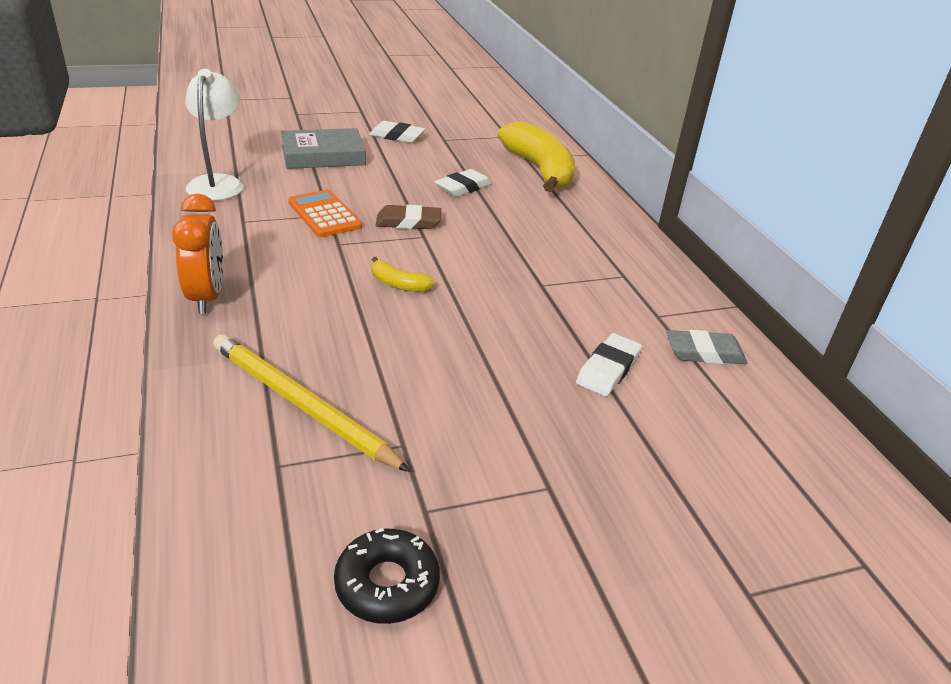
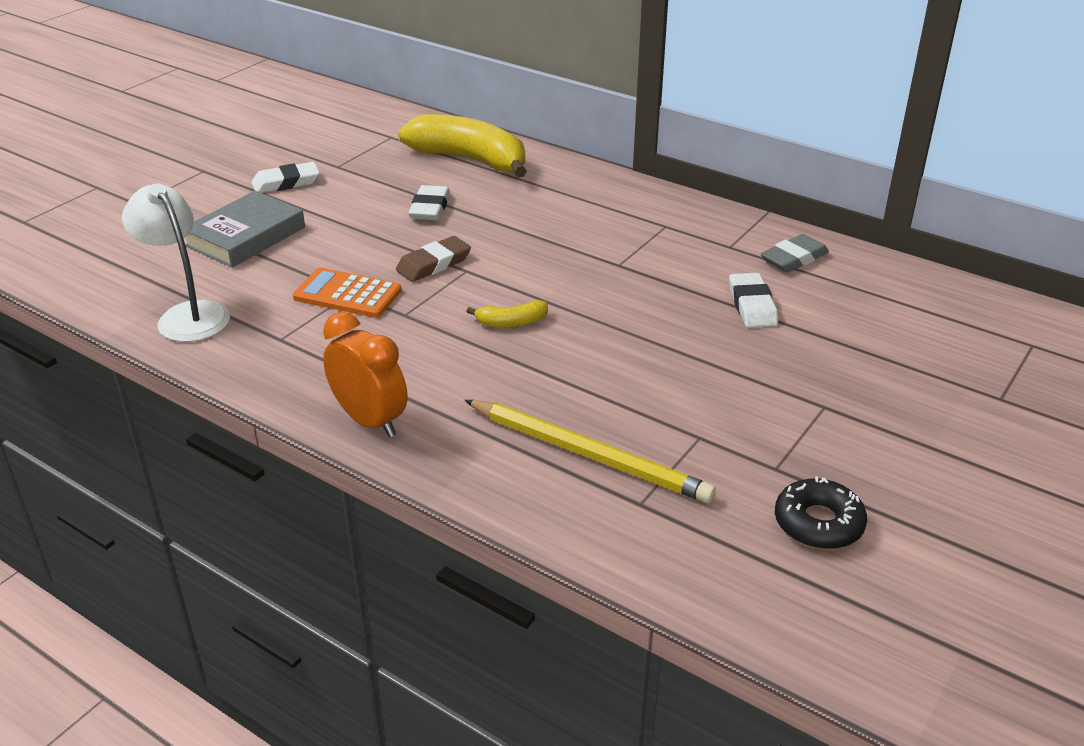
camera: 35 degrees left, 0 degrees up
yellow pencil [213,334,410,472] -> yellow pencil turned 150 degrees counterclockwise [464,400,716,503]

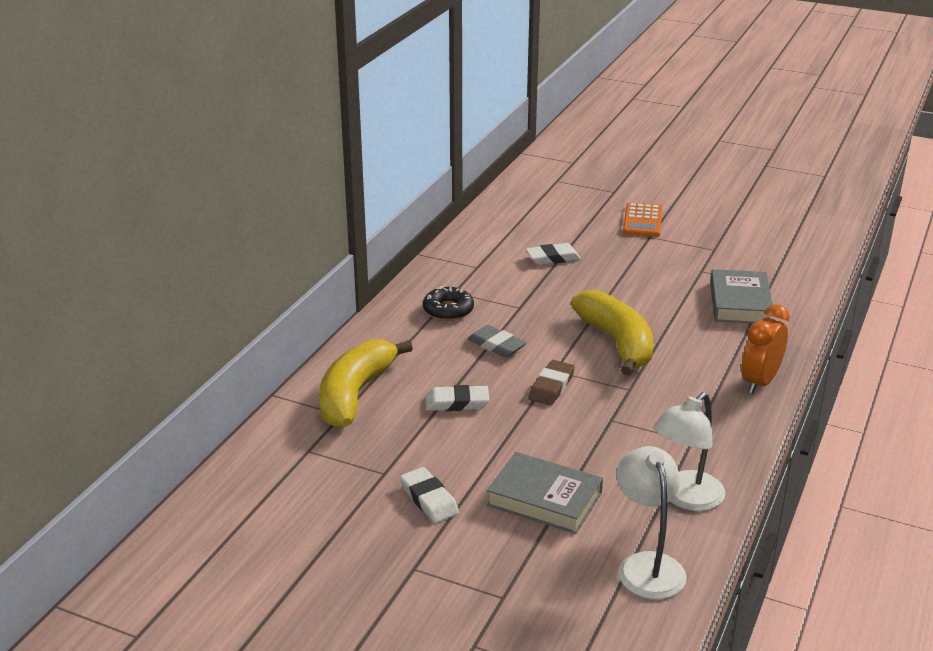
camera: 100 degrees left, 5 degrees down
orange calculator [293,268,401,318] -> orange calculator moved to [623,203,662,237]
brown eraser [396,236,471,282] -> brown eraser turned 75 degrees clockwise [528,360,575,406]
yellow pencil [464,400,716,503] -> grey book [710,269,773,324]
yellow banana [466,300,548,328] -> yellow banana [571,290,653,376], size x2.33
grey eraser [760,234,829,273] -> grey eraser moved to [468,325,526,357]
black donut [775,476,867,549] -> black donut moved to [423,286,474,321]
none -> white lamp [617,446,687,599]

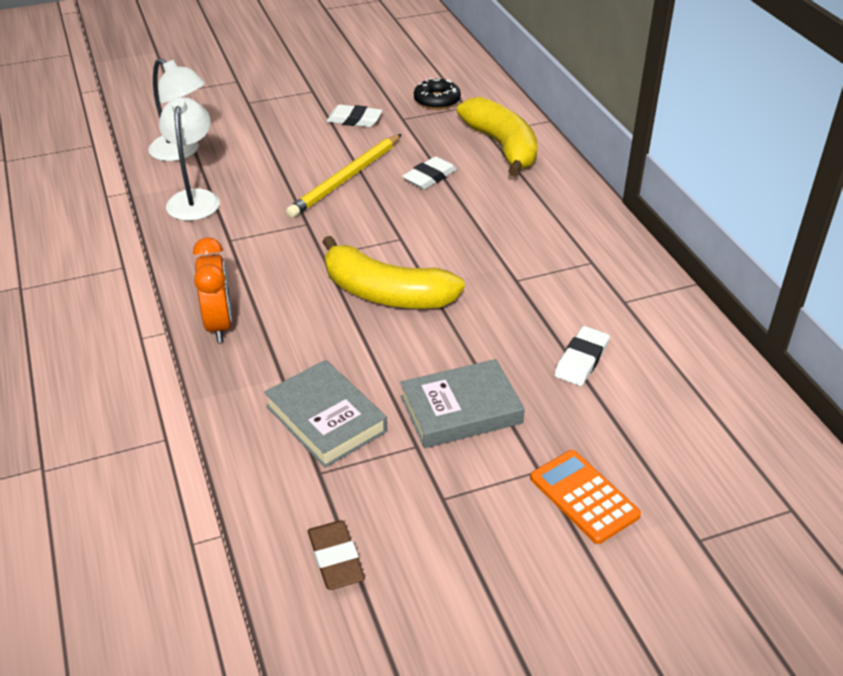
camera: 135 degrees right, 10 degrees up
black donut [423,286,474,321] -> black donut moved to [414,78,461,110]
grey eraser [468,325,526,357] -> none
grey book [487,452,603,534] -> grey book moved to [400,359,525,448]
brown eraser [528,360,575,406] -> brown eraser moved to [308,520,365,590]
none -> yellow pencil [286,134,402,218]

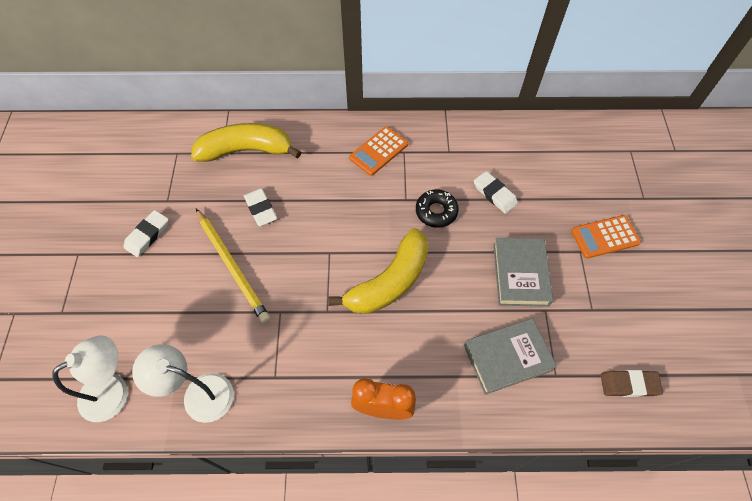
camera: 70 degrees left, 20 degrees up
black donut [414,78,461,110] -> black donut moved to [416,189,459,228]
none -> orange calculator [349,126,408,176]

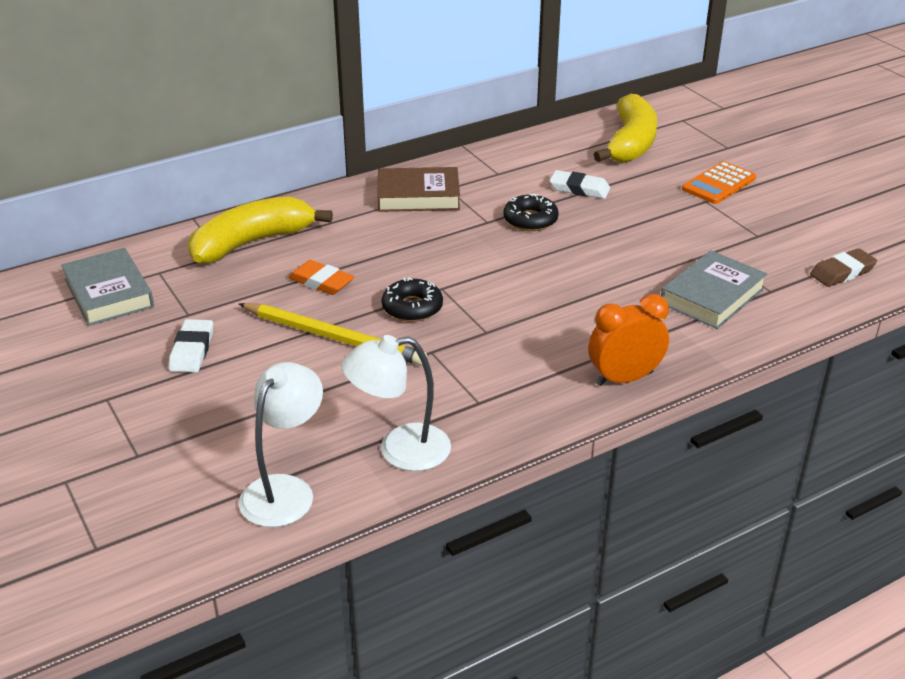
camera: 30 degrees left, 25 degrees down
white eraser [244,188,277,226] -> orange eraser [288,260,355,295]
yellow banana [328,228,428,314] -> yellow banana moved to [593,94,657,163]
orange calculator [349,126,408,176] -> brown book [377,167,460,212]
grey book [493,238,553,307] -> grey book moved to [61,248,154,326]
none -> black donut [382,278,443,322]

